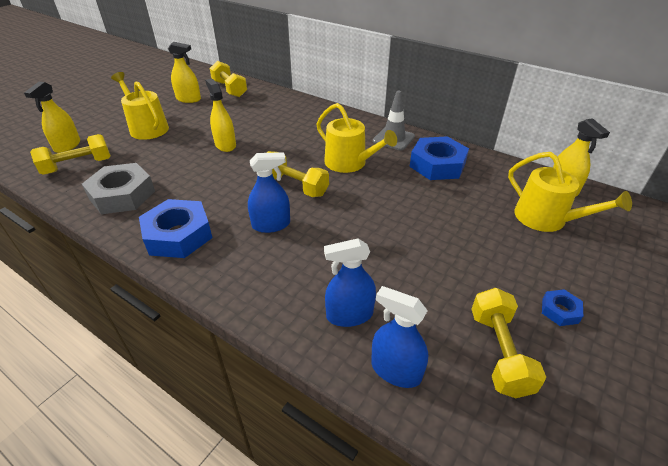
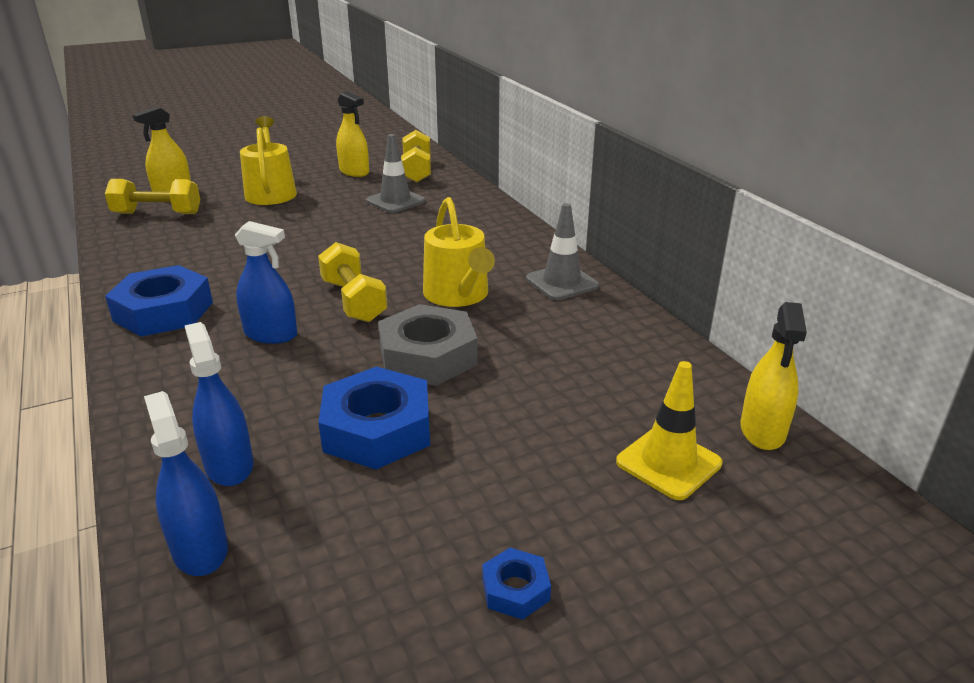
camera: 30 degrees right, 10 degrees down
grey nut [82,163,155,214] -> grey nut moved to [378,304,478,386]
yellow spray bottle [205,79,236,152] -> none
blue spray bottle [324,238,376,327] -> blue spray bottle turned 45 degrees clockwise [184,322,253,486]
blue nut [409,136,469,180] -> blue nut moved to [318,366,430,470]
yellow dumbbell [471,288,546,398] -> none
yellow watering can [508,152,632,232] -> yellow traffic cone [616,361,723,500]
none -> grey traffic cone [366,134,425,213]

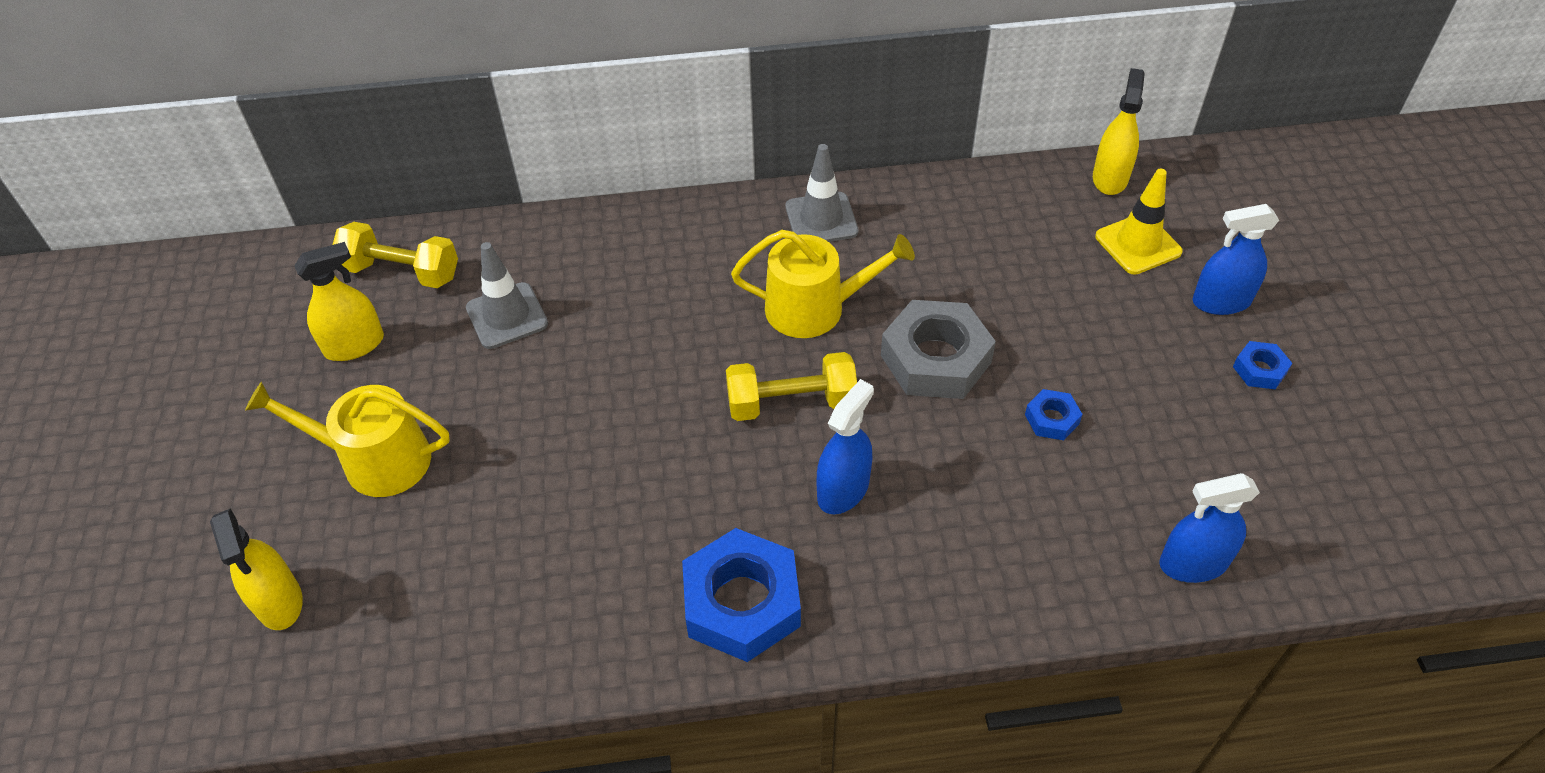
camera: 70 degrees left, 20 degrees up
yellow dumbbell [105,179,200,214] -> none
blue spray bottle [184,322,253,486] -> blue spray bottle moved to [1192,204,1279,315]
blue nut [318,366,430,470] -> blue nut [1025,389,1083,440], size x0.47
yellow spray bottle [741,302,807,450] -> yellow spray bottle turned 105 degrees counterclockwise [1093,68,1145,195]

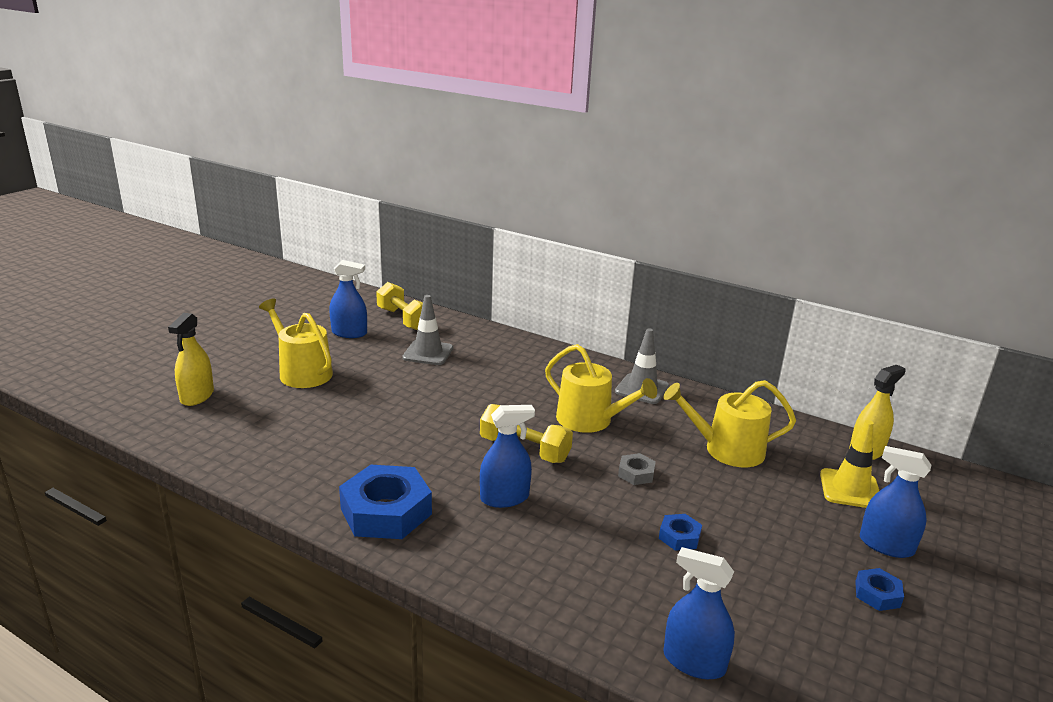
camera: 35 degrees right, 25 degrees down
yellow spray bottle [294,242,384,361] -> blue spray bottle [329,260,367,338]
grey nut [881,300,996,399] -> grey nut [618,453,656,485], size x0.47
none -> yellow watering can [664,380,796,467]

